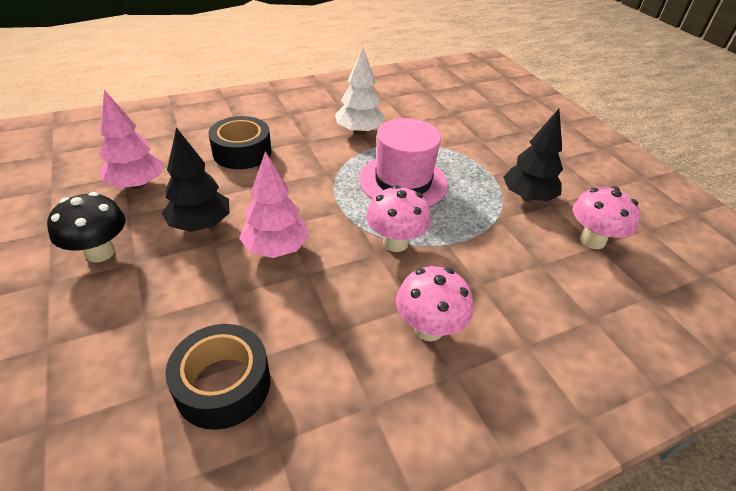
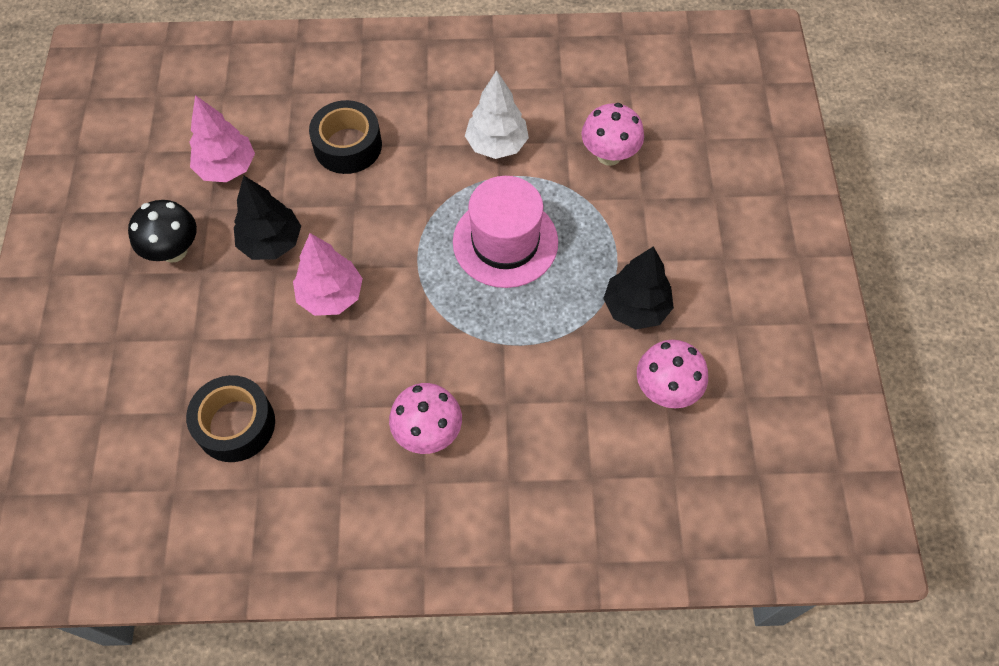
camera: 25 degrees right, 20 degrees up
pink mushroom [366,185,431,252] -> pink mushroom moved to [581,103,644,166]

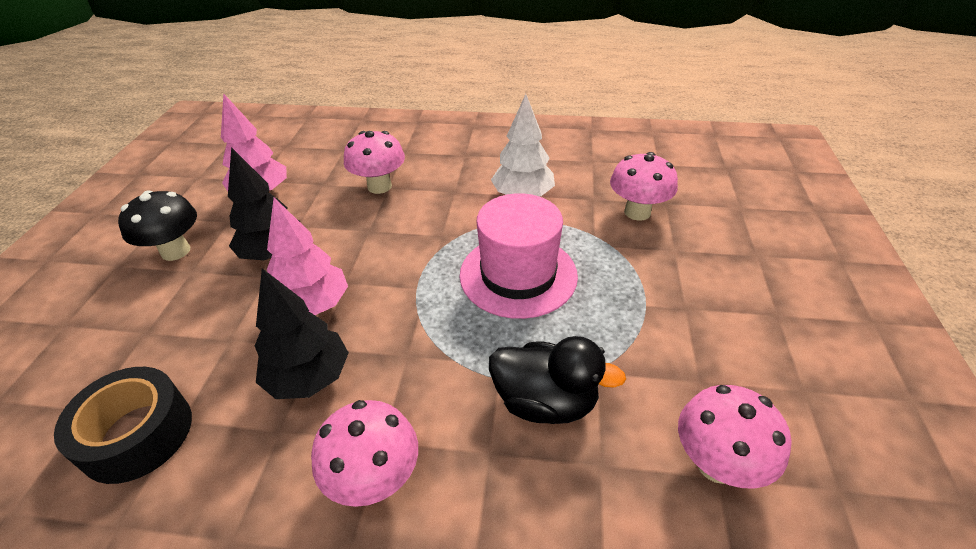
camera: 10 degrees right, 20 degrees down
black tape [309,100,382,174] -> pink mushroom [344,131,405,194]
black tree [603,246,674,329] -> black tree moved to [255,268,349,399]
none -> black duck [489,336,626,424]

